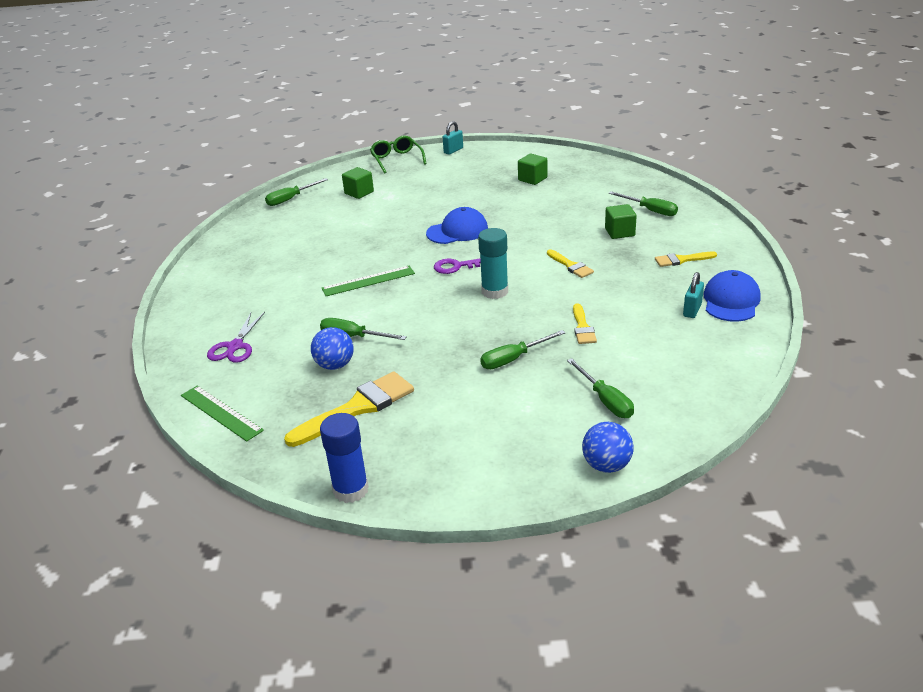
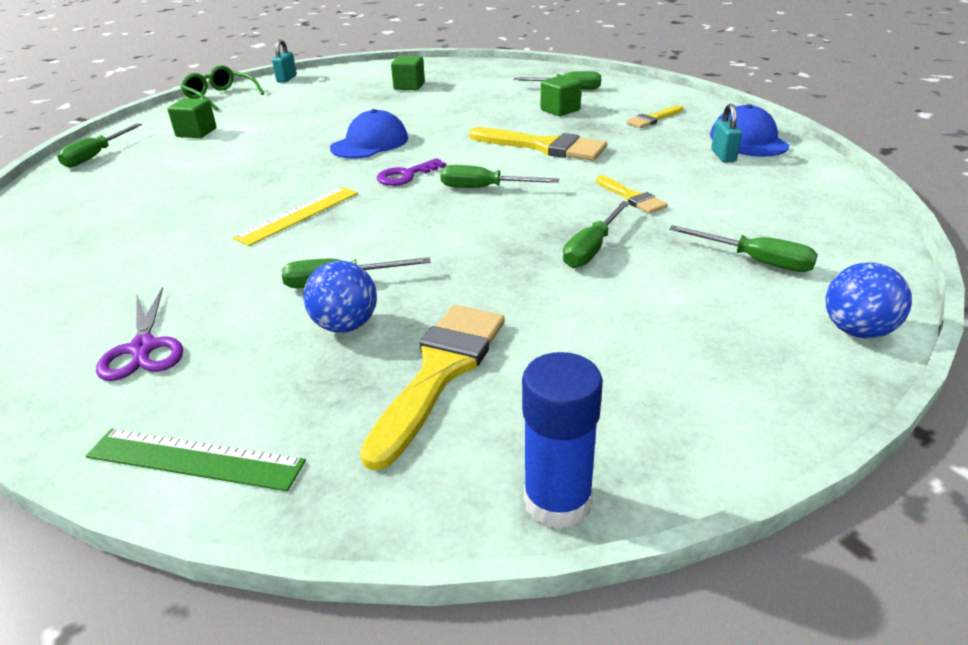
camera: 30 degrees left, 0 degrees up
green ruler [321,266,415,296] -> yellow ruler [233,187,358,246]
turquoise glue stick [478,228,508,299] -> green screwdriver [440,165,559,188]
yellow brush [547,249,594,278] -> yellow brush [469,127,607,161], size x1.83

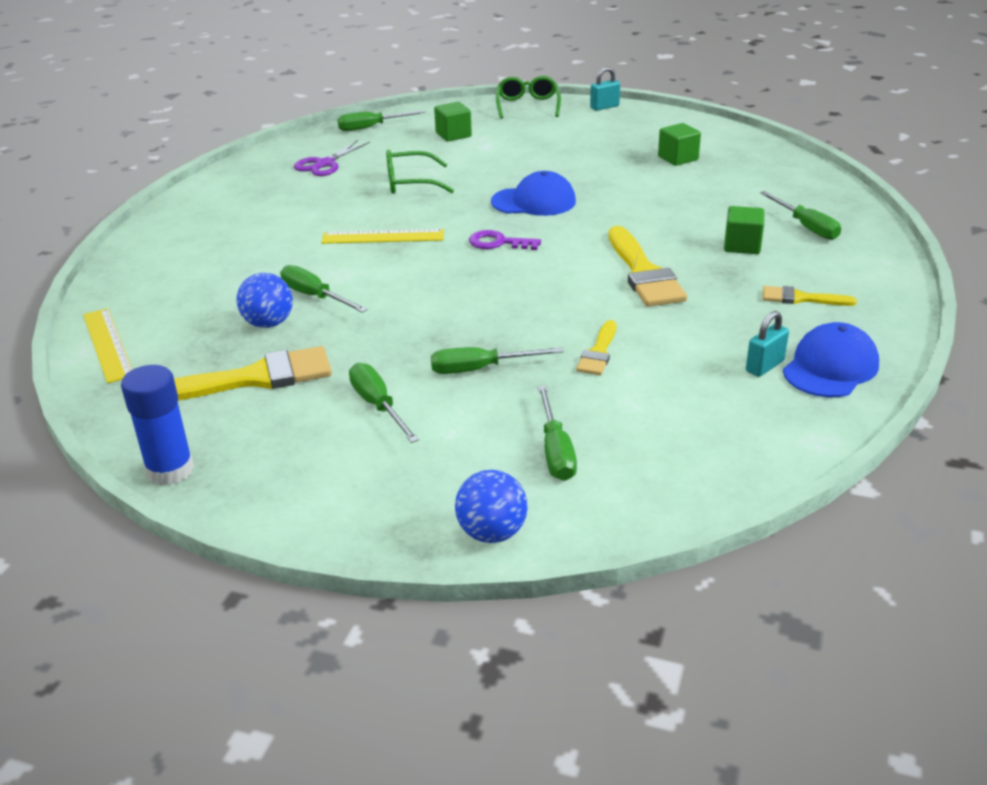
camera: 50 degrees right, 0 degrees up
green ruler [86,428,306,491] -> yellow ruler [83,308,133,383]
purple scissors [96,287,183,381] -> purple scissors moved to [294,140,370,176]
green screwdriver [440,165,559,188] -> green screwdriver moved to [349,363,419,443]
none -> green glasses [386,150,454,194]

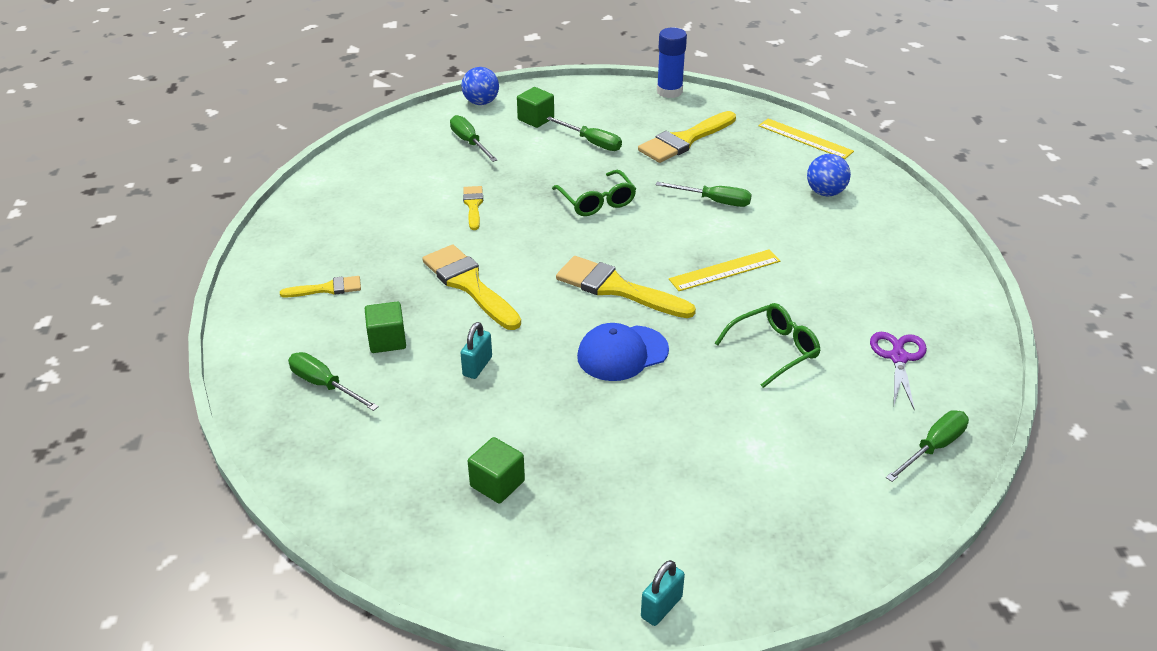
camera: 155 degrees right, 5 degrees up
blue ball [237,273,293,328] -> blue ball moved to [807,154,851,196]
green screwdriver [431,347,564,374] -> none
green cube [434,102,472,141] -> green cube moved to [517,87,554,128]
purple key [469,230,541,250] -> yellow brush [556,256,696,318]
green glasses [496,76,561,119] -> green glasses moved to [552,170,636,216]
turquoise padlock [746,311,789,377] -> turquoise padlock moved to [461,322,492,379]
blue cap [783,322,879,397] -> none

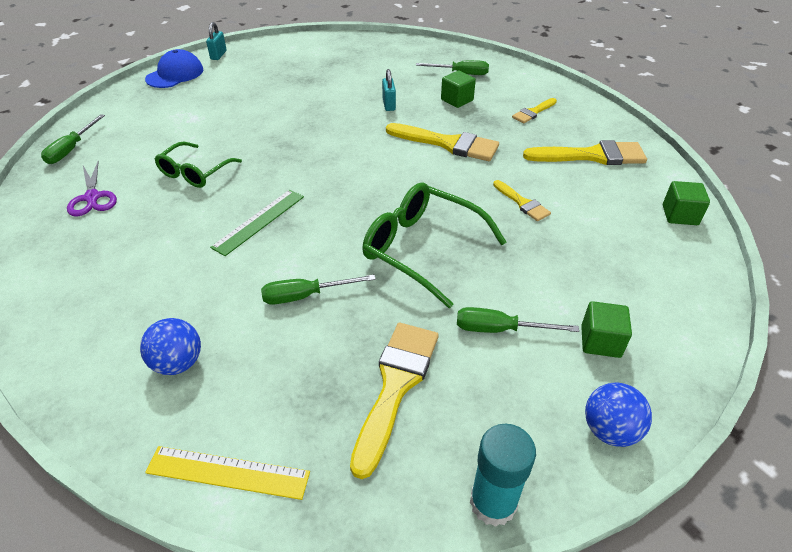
camera: 150 degrees right, 5 degrees up
green screwdriver [450,115,497,162] -> none
blue ball [461,67,499,105] -> blue ball moved to [585,382,652,447]
green cube [468,437,525,504] -> green cube moved to [663,181,710,225]
green glasses [552,170,636,216] -> green glasses [362,182,506,308], size x1.55
yellow brush [556,256,696,318] -> yellow brush moved to [523,140,647,165]
blue cap [577,323,669,381] -> blue cap moved to [145,49,203,88]
blue glue stick [657,27,687,98] -> turquoise glue stick [470,424,536,527]
yellow ruler [669,249,780,291] -> green ruler [210,190,304,256]

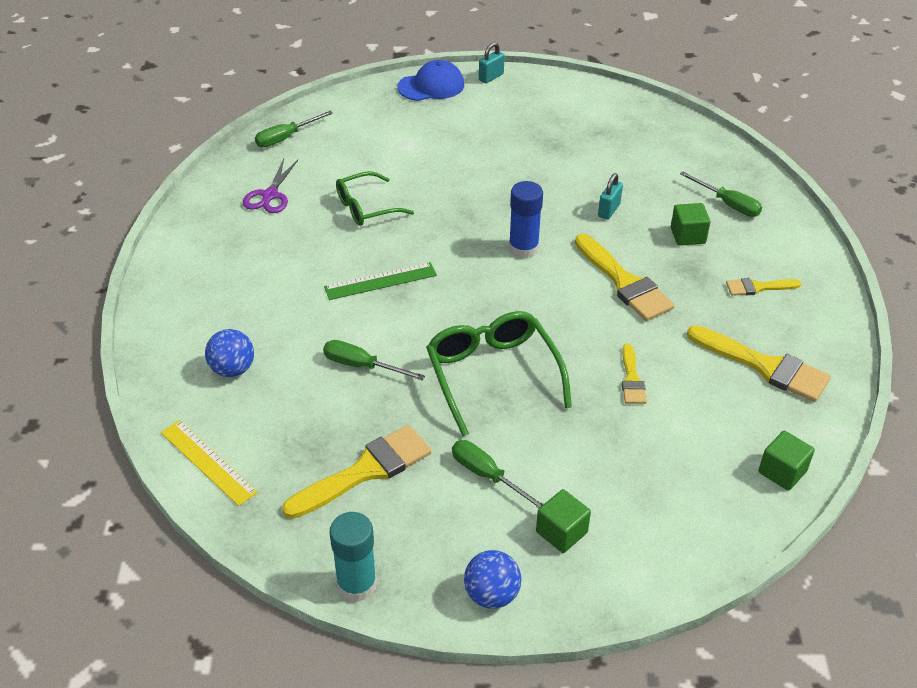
camera: 35 degrees right, 0 degrees up
none -> blue glue stick [509,181,543,259]

